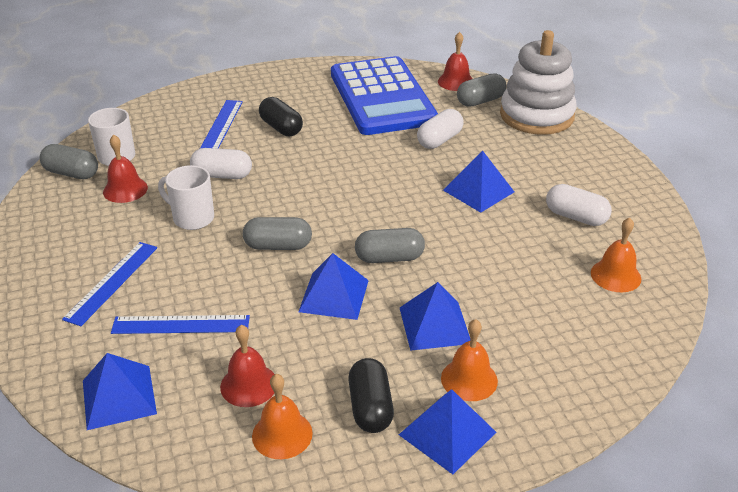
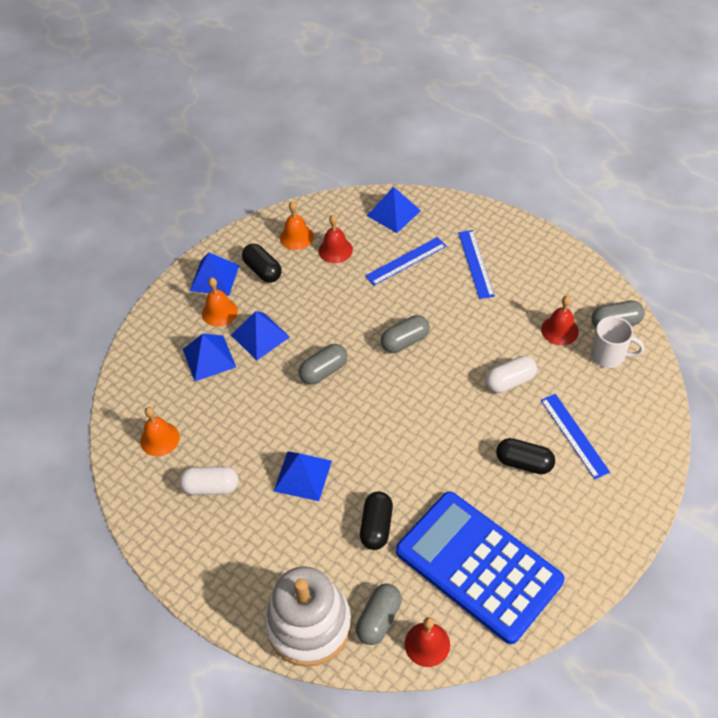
camera: 150 degrees right, 15 degrees up
white mug [158,165,214,230] -> none
blue pyramid [298,253,369,320] -> blue pyramid moved to [183,334,236,381]
white capsule [417,109,464,149] -> black capsule [360,491,393,550]

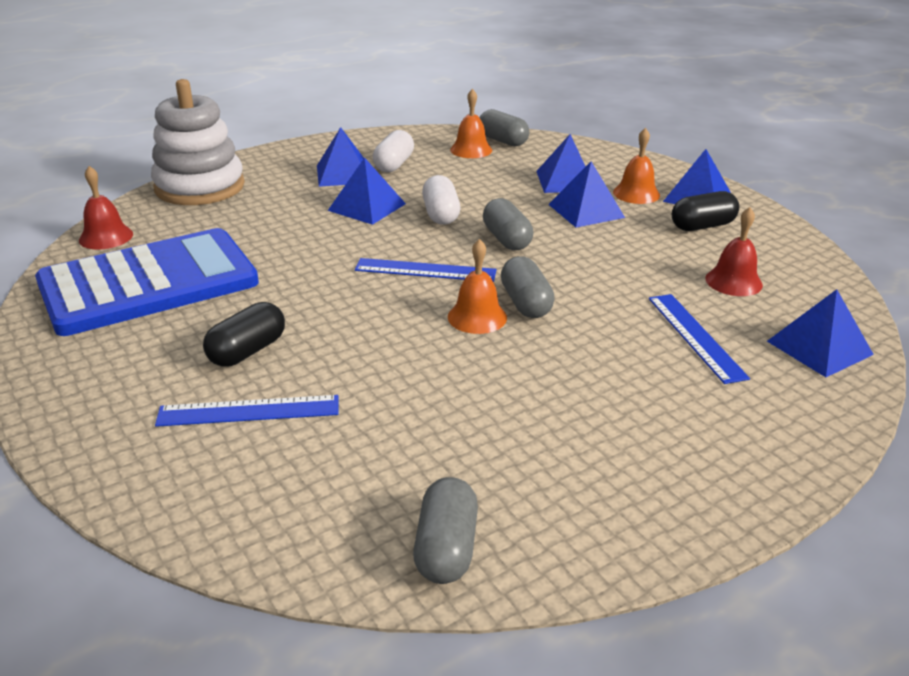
camera: 105 degrees right, 20 degrees down
orange bell [280,201,314,250] -> orange bell moved to [448,239,507,334]
grey capsule [356,584,402,645] -> grey capsule moved to [479,109,529,146]
black capsule [360,491,393,550] -> none
blue ruler [458,230,495,299] -> blue ruler moved to [355,258,496,282]
white capsule [485,356,537,393] -> white capsule moved to [422,175,460,225]
red bell [541,296,579,346] -> none
white mug [591,316,645,368] -> none
none -> blue pyramid [317,127,364,187]

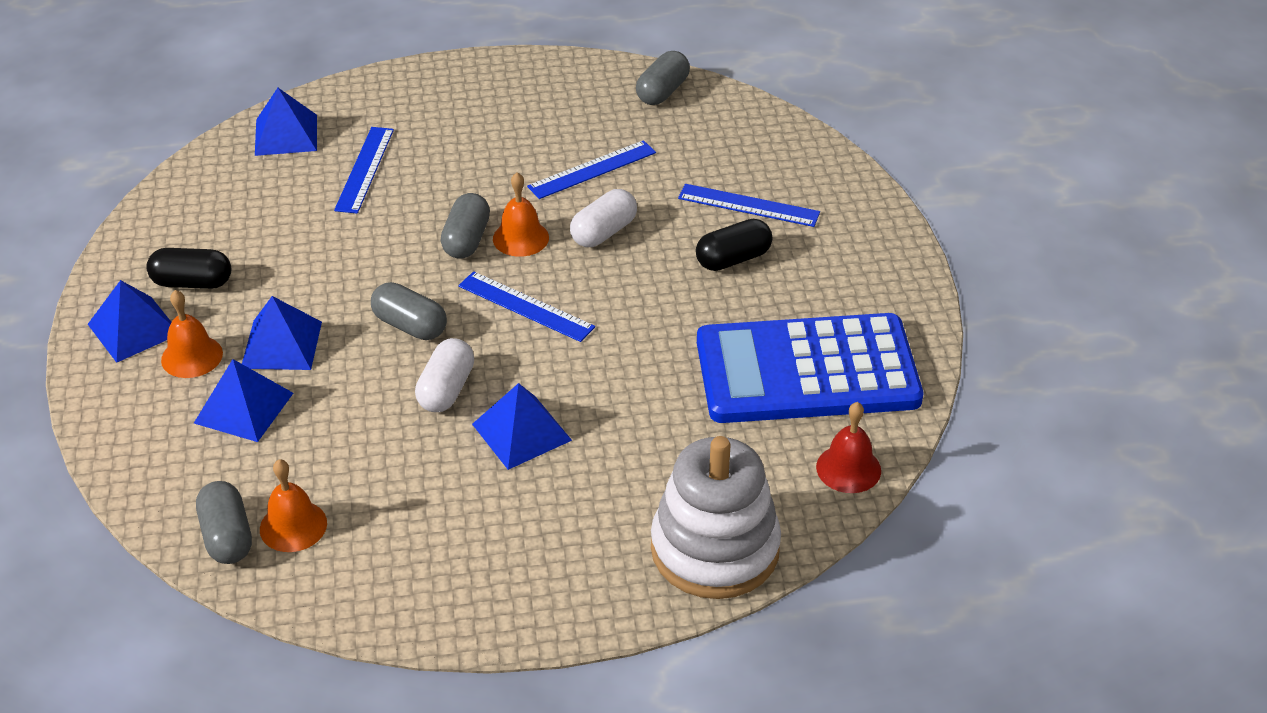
camera: 155 degrees left, 10 degrees up
blue pyramid [317,127,364,187] -> none
white capsule [373,130,414,172] -> white capsule moved to [570,189,637,247]
grey capsule [483,198,533,250] -> grey capsule turned 60 degrees counterclockwise [371,282,447,340]
red bell [705,207,763,296] -> none
none -> blue ruler [527,140,656,199]

